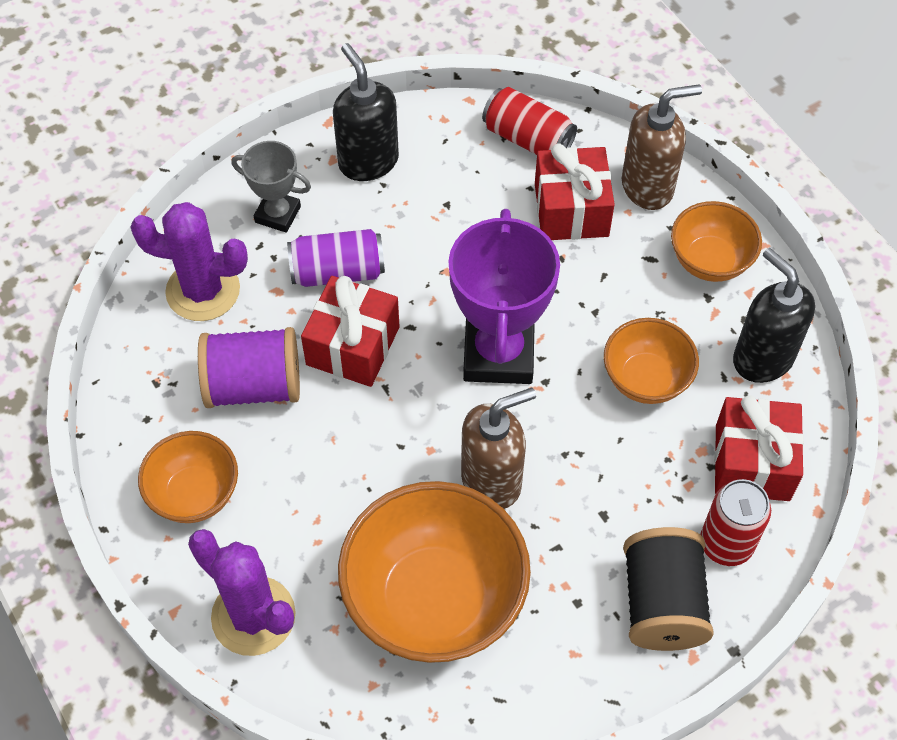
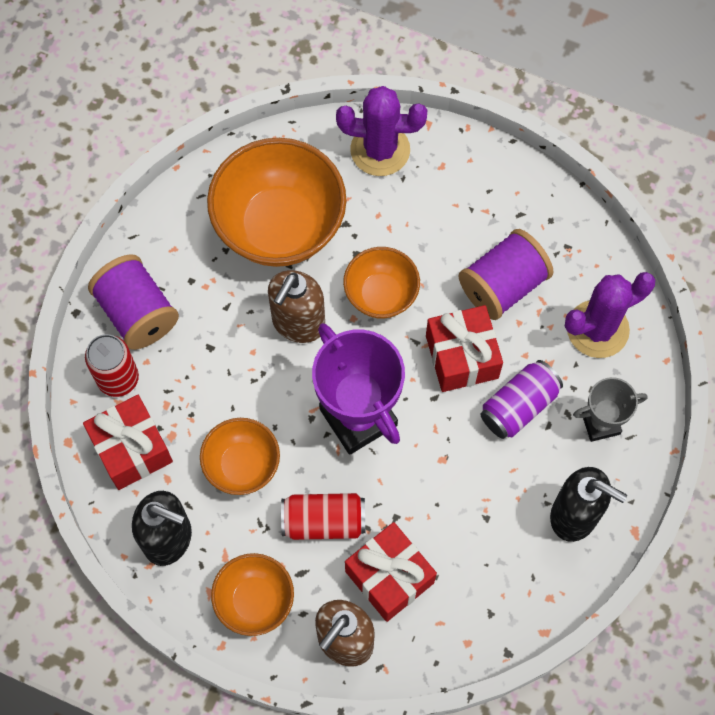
camera: 145 degrees right, 10 degrees up
orange bowl [138,431,238,523] -> orange bowl moved to [343,247,420,319]
red can [482,87,577,155] -> red can moved to [281,493,365,540]
black spool [623,527,714,651] -> purple spool [88,254,179,350]

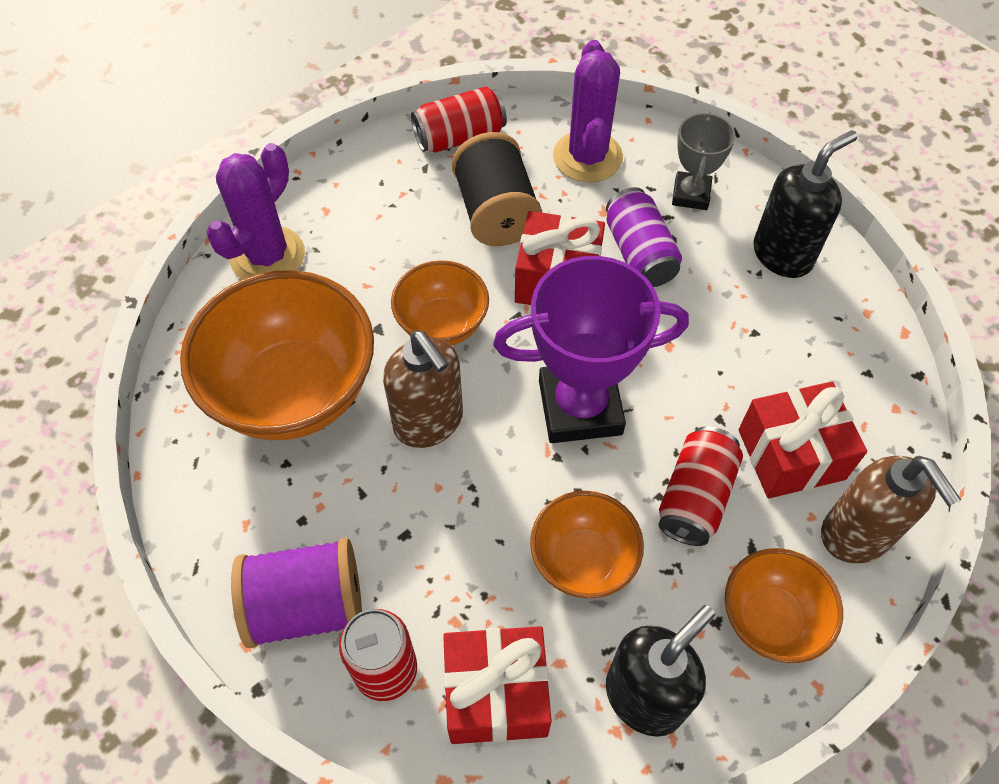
camera: 65 degrees left, 10 degrees down
purple spool [459,229,554,320] -> black spool [452,132,542,246]
none -> red can [411,86,507,152]

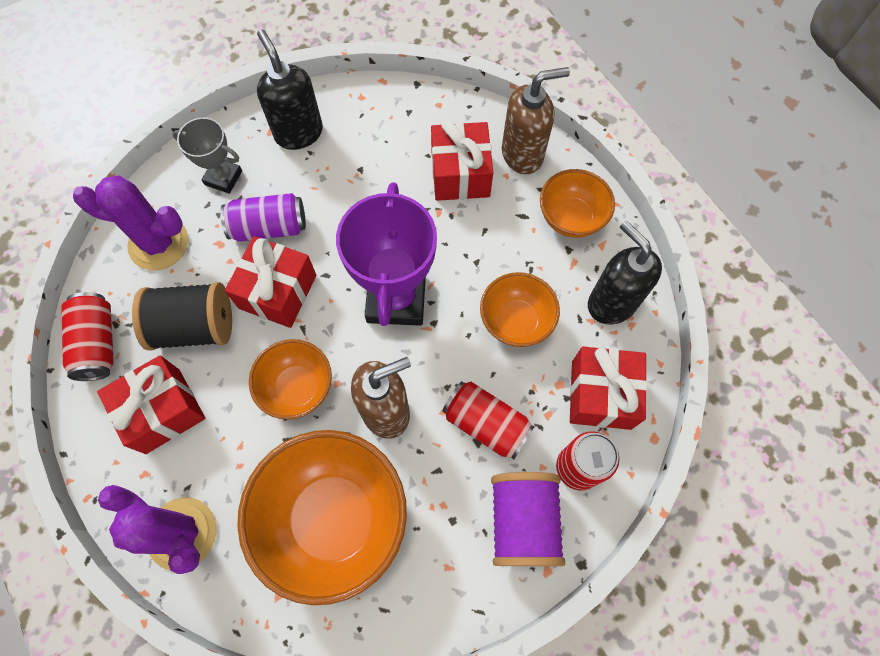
camera: 80 degrees left, 10 degrees up
red can [659,426,743,546] -> red can moved to [442,381,535,460]
none -> red gift [97,355,205,454]

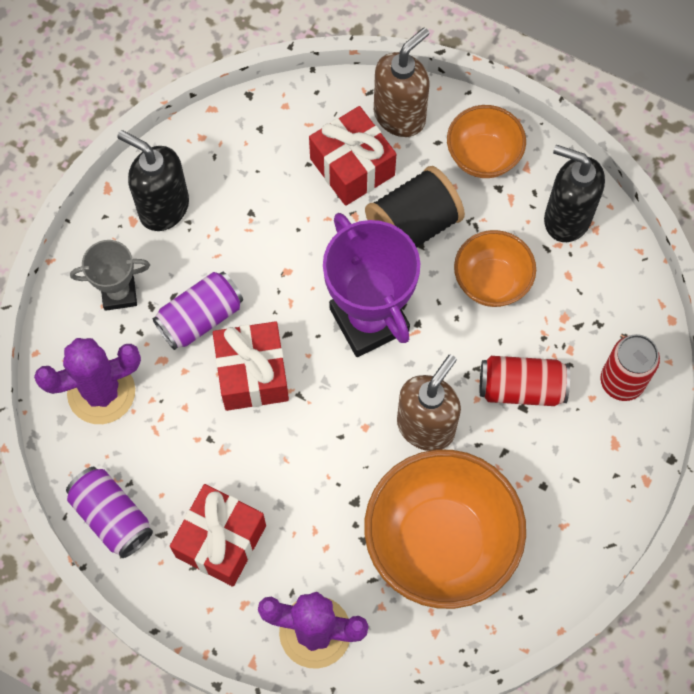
camera: 30 degrees left, 0 degrees up
red can [61,292,114,381] -> purple can [66,467,153,558]
black spool [132,282,232,351] -> black spool moved to [365,166,465,248]
orange bowl [249,339,332,419] -> none
purple spool [491,472,565,566] -> none
red gift [570,347,647,430] -> none

